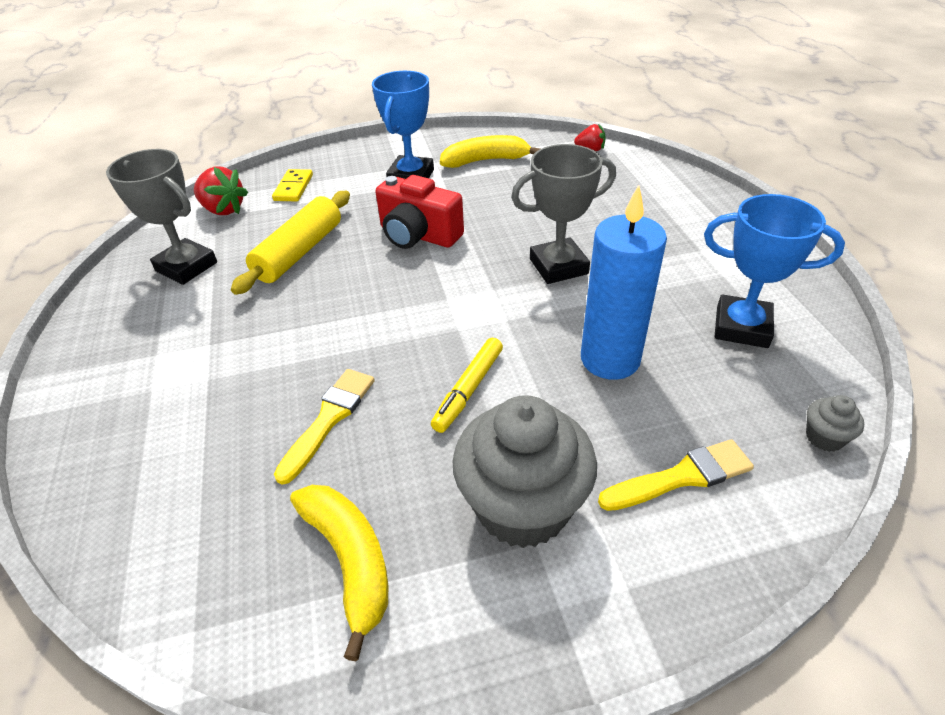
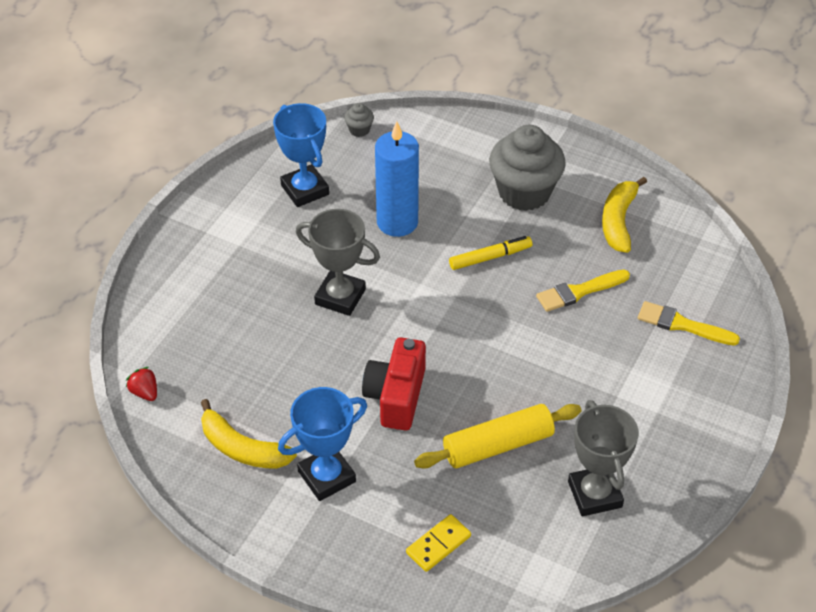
camera: 140 degrees left, 5 degrees up
red strawberry [194,166,248,215] -> none
red camera [375,175,464,249] -> red camera turned 150 degrees counterclockwise [362,338,426,431]
yellow brush [598,439,754,511] -> yellow brush moved to [638,301,740,346]

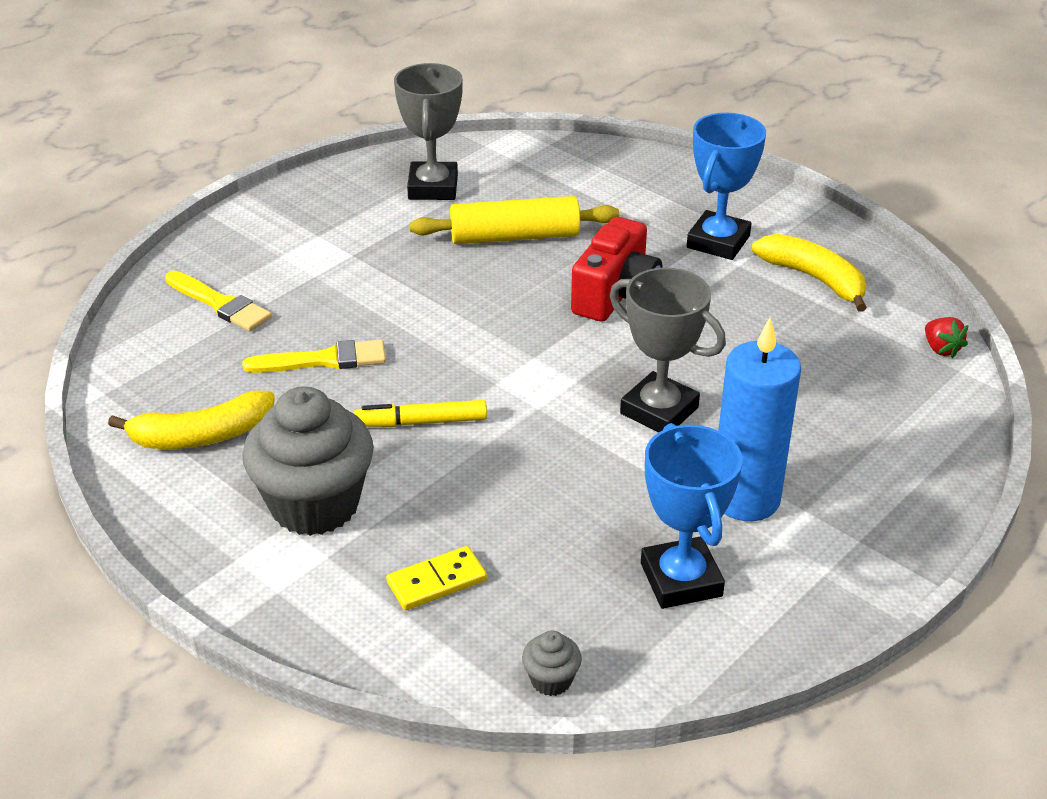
camera: 165 degrees left, 10 degrees down
blue trophy [278,387,367,501] -> blue trophy turned 45 degrees counterclockwise [687,113,766,260]
blue candle [375,121,419,237] -> blue candle moved to [718,318,801,521]
yellow domino [406,514,471,572] -> yellow domino moved to [386,546,487,610]
yellow banana [602,177,647,253] -> yellow banana turned 45 degrees clockwise [108,390,275,449]

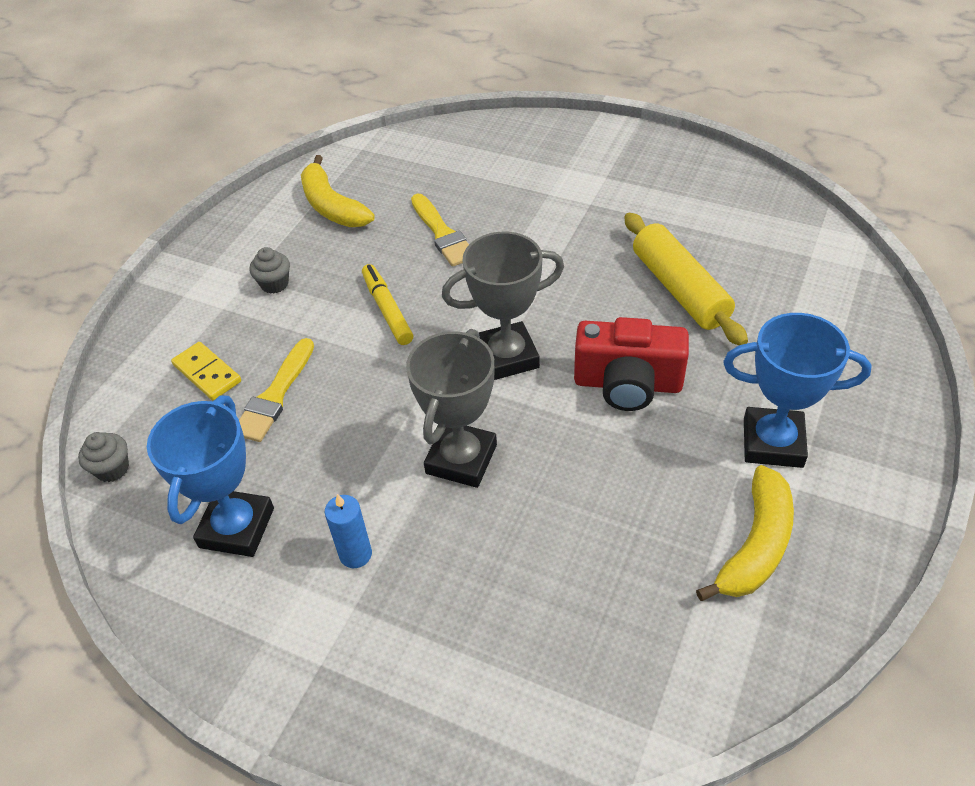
camera: 75 degrees right, 10 degrees up
yellow brush [165,271,272,331] -> yellow brush moved to [239,338,314,442]
grey cupcake [242,386,374,536] -> grey cupcake [249,247,290,294], size x0.41
grey trophy [394,63,463,200] -> grey trophy moved to [442,232,564,380]
blue trophy [641,423,743,609] -> blue trophy turned 45 degrees counterclockwise [147,395,274,557]
blue candle [718,318,801,521] -> blue candle [325,494,372,568], size x0.49
red strawberry [925,317,968,359] -> none

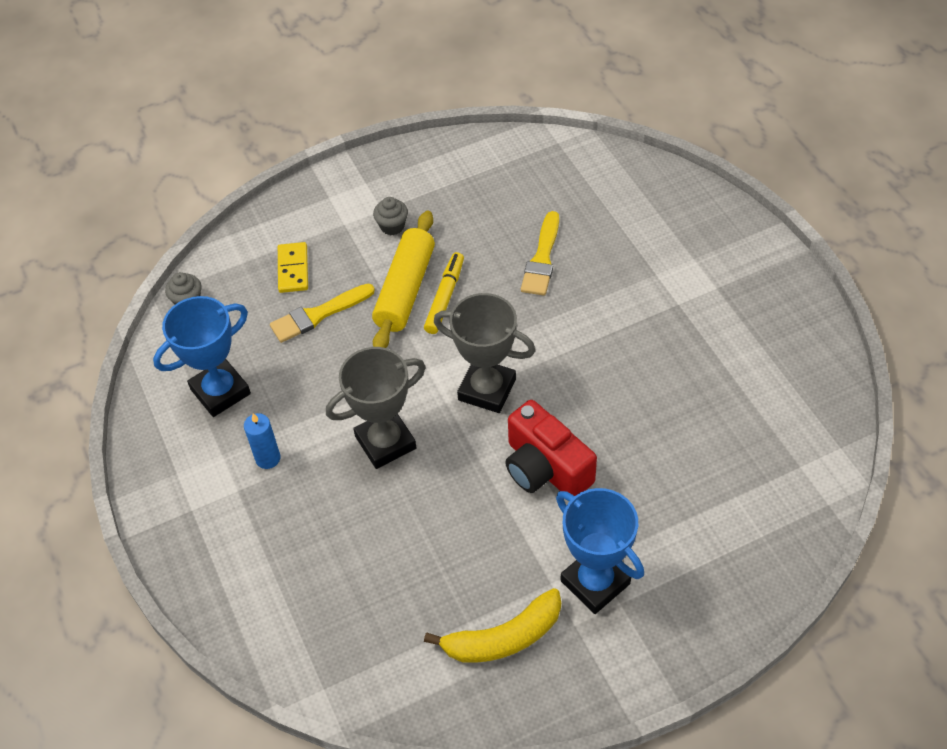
camera: 40 degrees right, 5 degrees up
yellow banana [301,155,375,227] -> none
yellow rolling pin [624,212,748,345] -> yellow rolling pin moved to [372,211,435,348]

